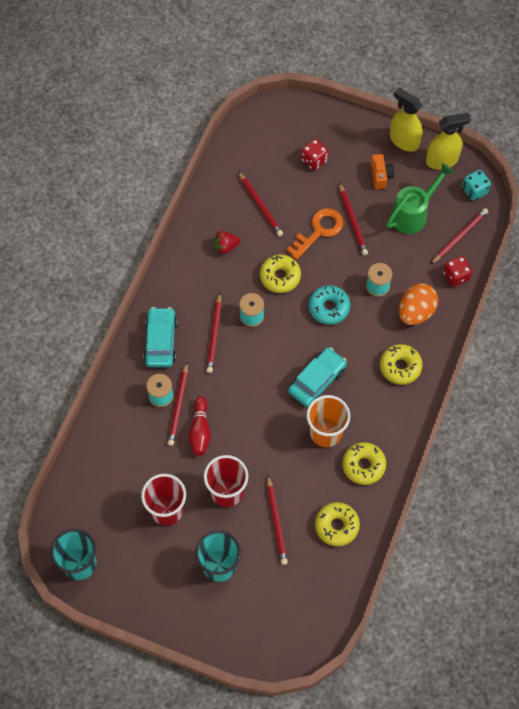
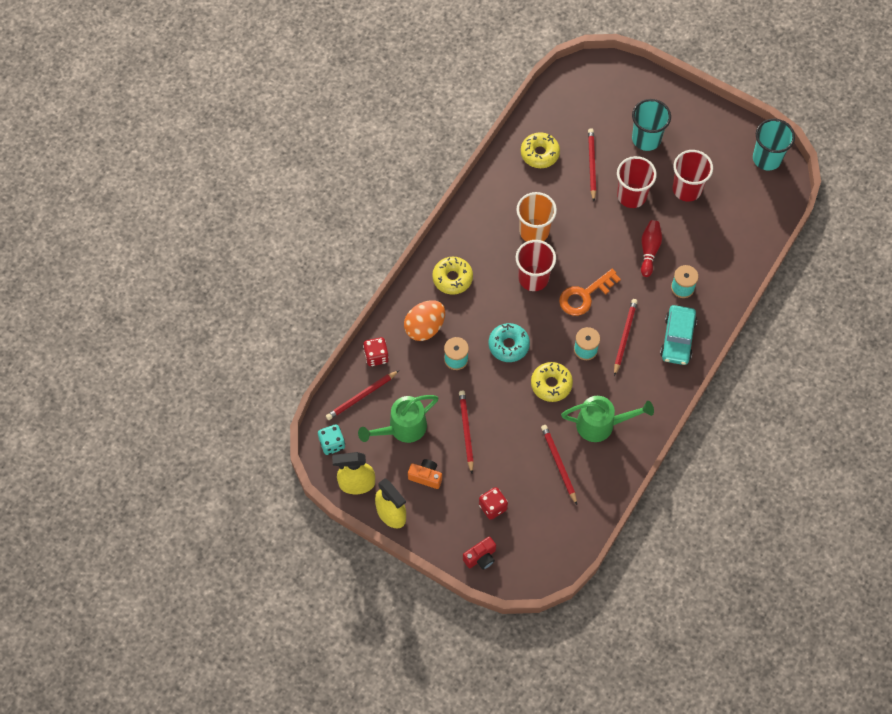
camera: 170 degrees left, 0 degrees up
red pencil [167,362,188,446] -> none
red strawberry [214,231,240,254] -> green watering can [561,396,654,442]
orange key [287,208,343,260] -> orange key moved to [559,269,621,316]
turquoise car [288,347,347,407] -> red cup [516,240,556,291]
yellow donut [342,442,386,485] -> none
orange camera [370,154,394,189] -> orange camera turned 105 degrees clockwise [408,459,442,489]
none -> red camera [463,536,496,570]

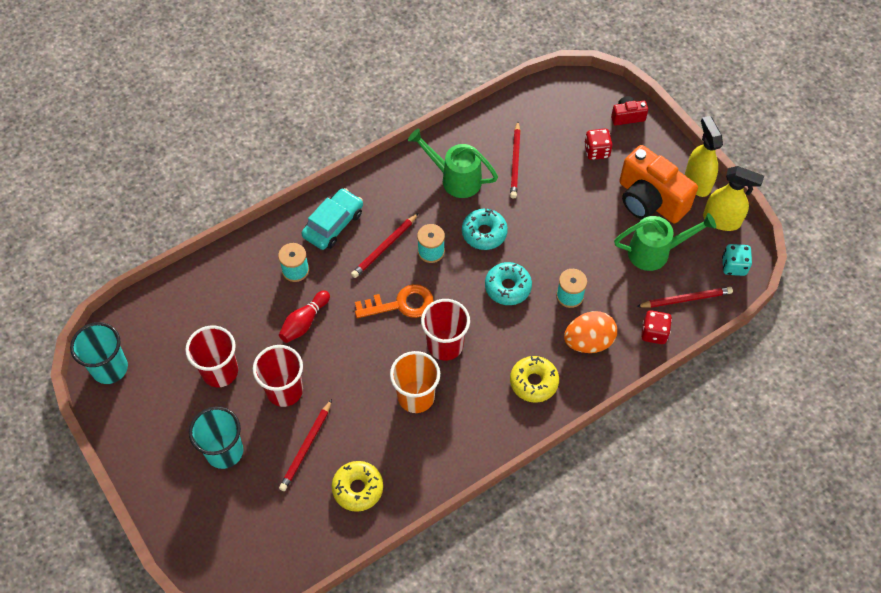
camera: 155 degrees left, 5 degrees down
orange camera [408,459,442,489] -> orange camera [619,145,698,223], size x2.12
red pencil [459,391,474,473] -> none
yellow donut [531,362,573,402] -> turquoise donut [462,208,508,250]

